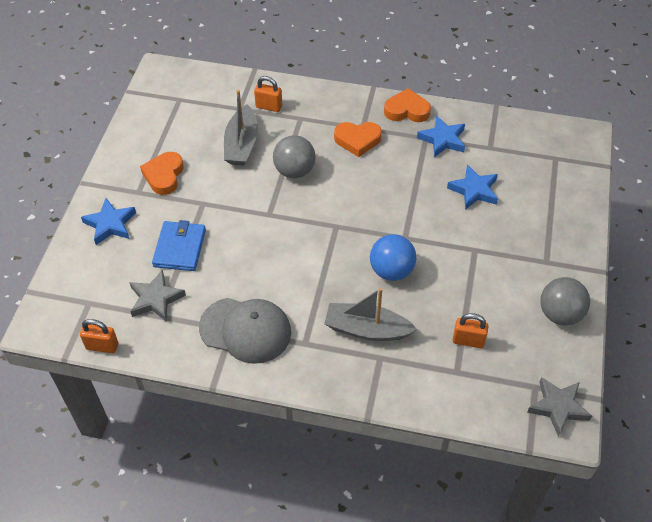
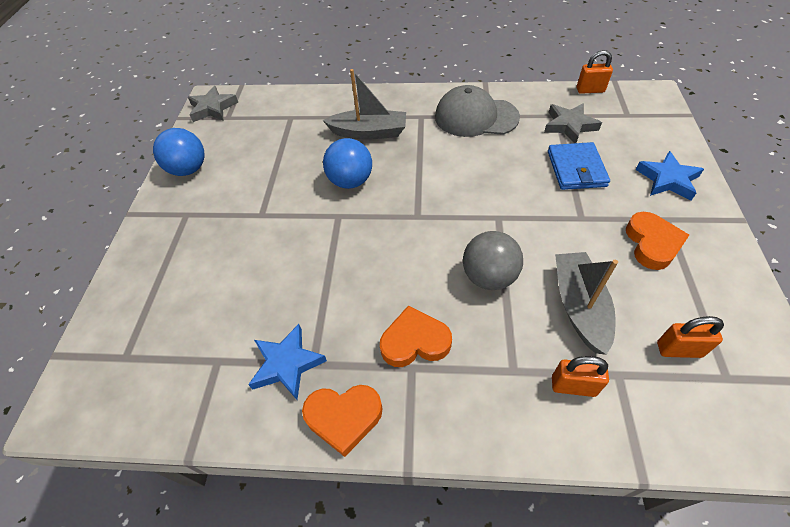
camera: 175 degrees right, 0 degrees up
blue star [447,164,498,210] -> none
orange padlock [452,313,488,348] -> orange padlock moved to [657,316,724,358]
grey ball [540,277,590,325] -> blue ball [153,128,205,176]

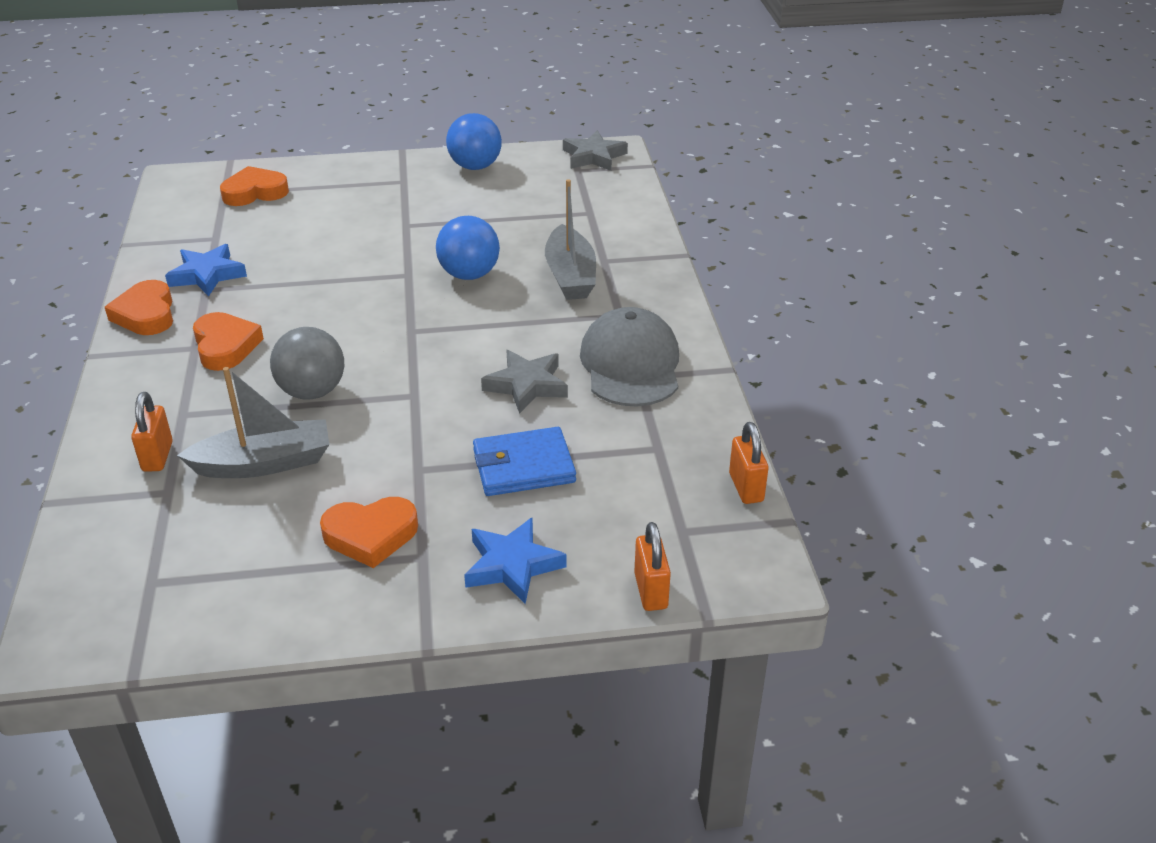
camera: 75 degrees right, 15 degrees down
grey star [544,103,602,143] -> grey star moved to [481,350,568,414]
orange padlock [657,316,724,358] -> orange padlock moved to [634,522,671,611]
none -> orange heart [220,166,289,206]

